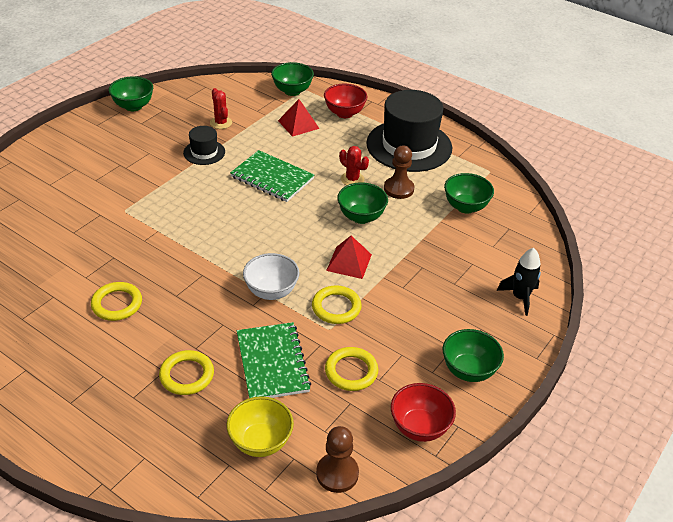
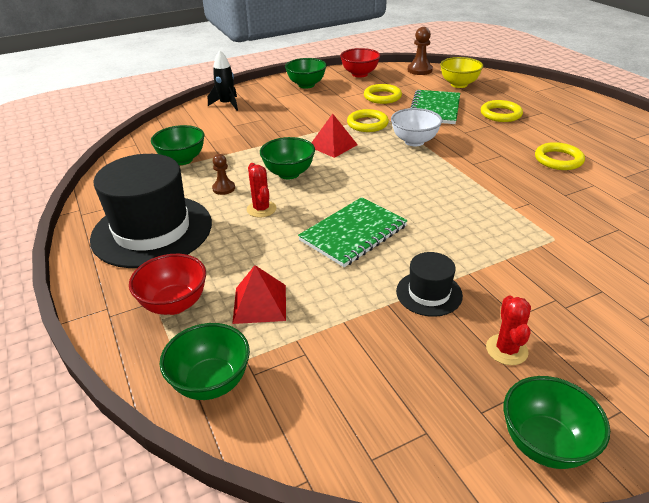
camera: 150 degrees left, 5 degrees down
red cactus [210,88,232,129] -> red cactus moved to [486,296,531,365]
green notebook [230,150,314,202] -> green notebook turned 75 degrees clockwise [298,197,408,267]
brown pawn [384,146,414,199] -> brown pawn [212,154,235,195], size x0.64

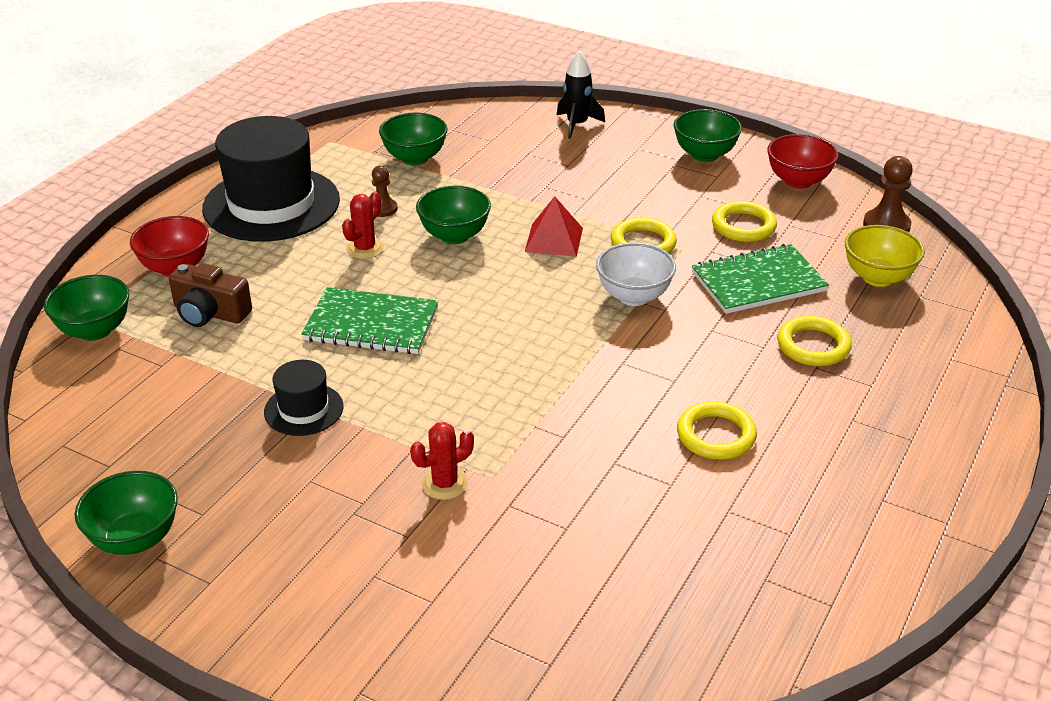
camera: 55 degrees right, 0 degrees up
red pyramid [232,265,286,324] -> brown camera [169,263,252,327]
red cactus [486,296,531,365] -> red cactus moved to [410,422,474,500]

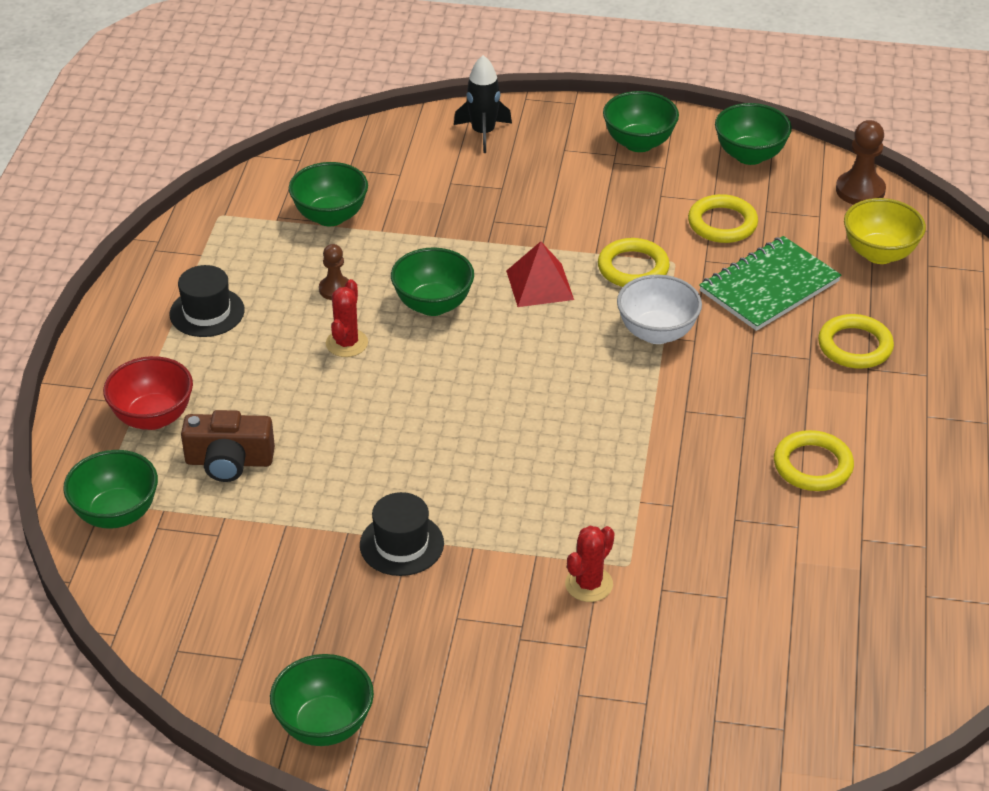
camera: 20 degrees left, 5 degrees up
black hat [202,116,340,242] -> black hat [170,265,245,337], size x0.47
green notebook [301,287,439,354] -> none
red bowl [767,134,839,189] -> green bowl [715,103,792,165]

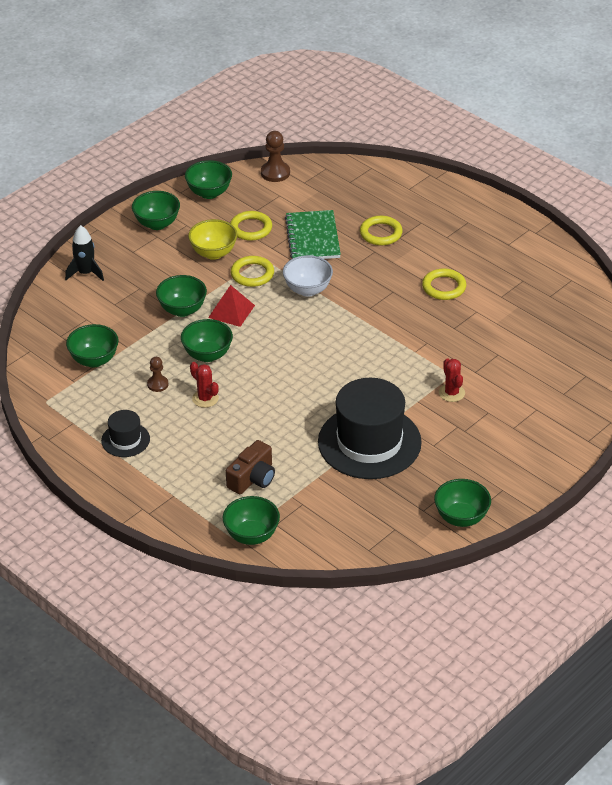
camera: 55 degrees left, 0 degrees up
red bowl [103,356,193,430] -> none
black hat [360,492,444,576] -> black hat [318,378,422,479], size x2.12
yellow bowl [844,198,926,264] -> yellow bowl moved to [188,219,237,260]
none -> green bowl [156,275,207,317]

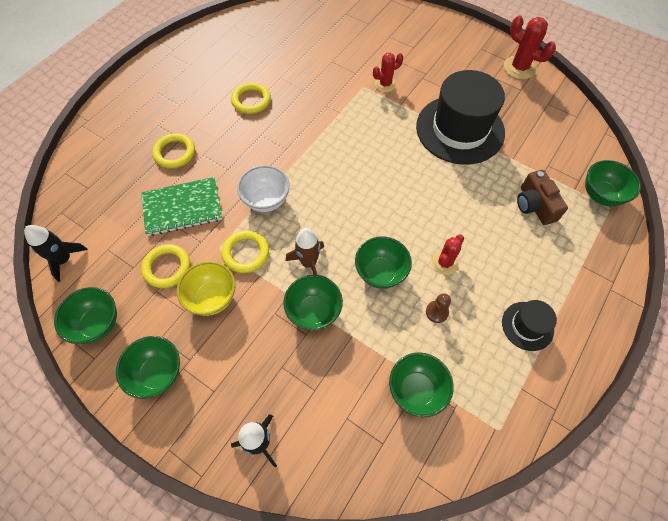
camera: 100 degrees left, 20 degrees up
red pyramid [208,285,255,327] -> brown rocket [286,228,324,275]
brown camera [226,440,275,494] -> brown camera turned 135 degrees counterclockwise [517,170,568,225]
brown pawn [261,131,290,182] -> black rocket [24,225,88,282]
green bowl [434,479,491,527] -> red cactus [504,15,556,79]

